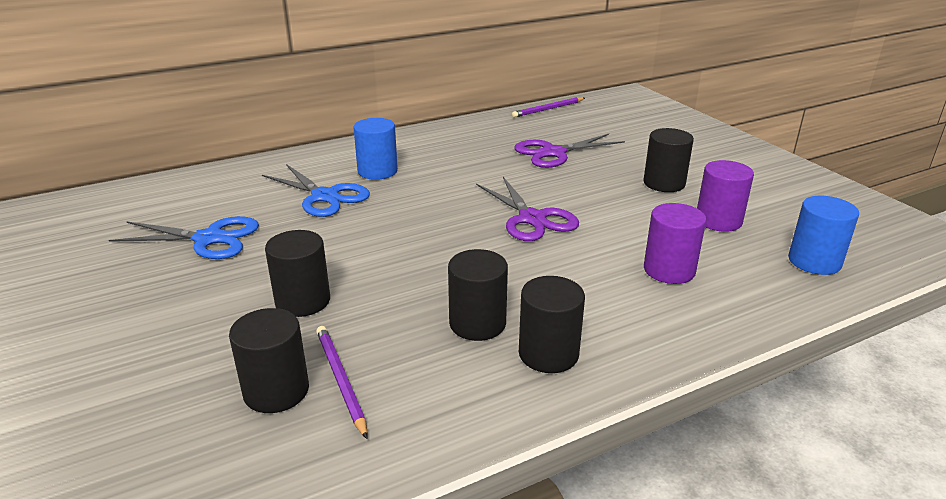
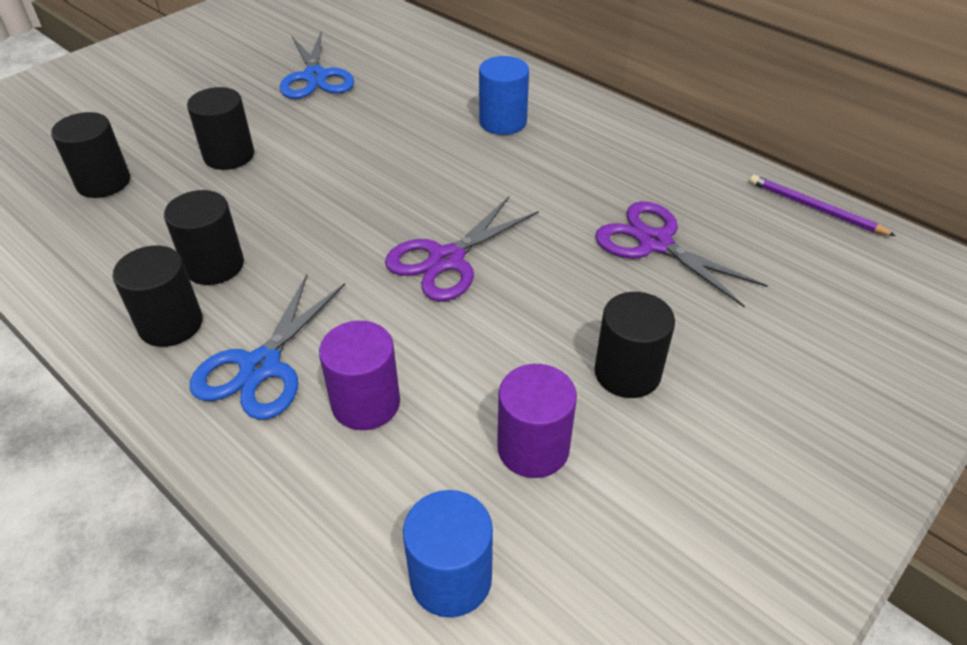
camera: 70 degrees right, 15 degrees up
blue scissors [262,164,370,217] -> blue scissors moved to [190,274,345,420]
purple pencil [316,326,368,439] -> none

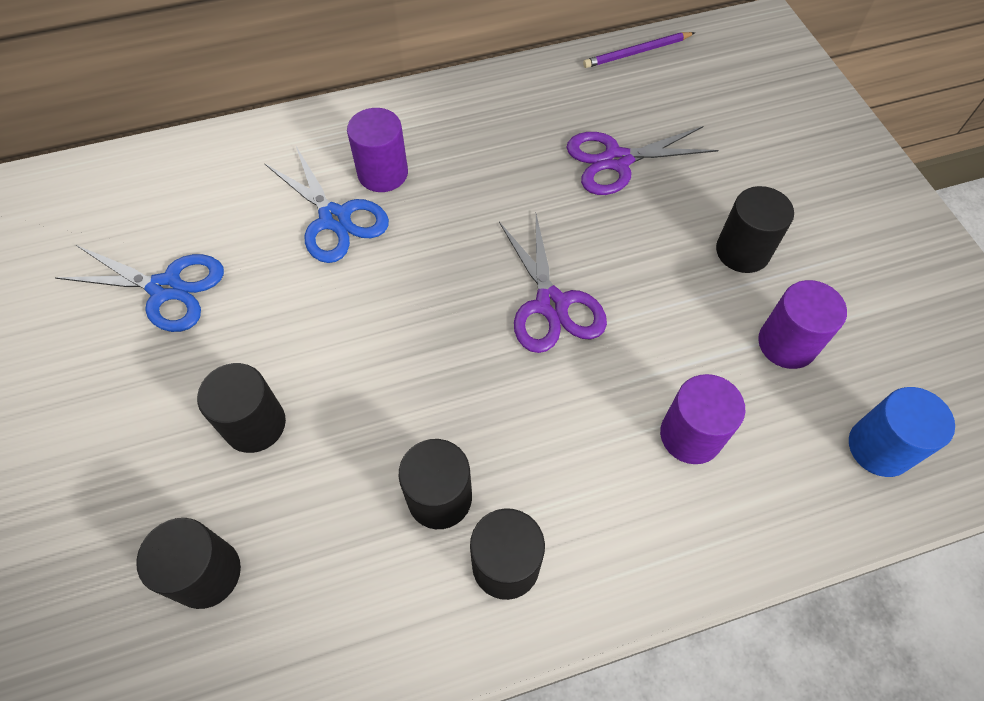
camera: 60 degrees left, 15 degrees up
blue scissors [190,274,345,420] -> blue scissors moved to [264,147,389,263]
blue cylinder [479,56,529,135] -> purple cylinder [347,108,408,192]

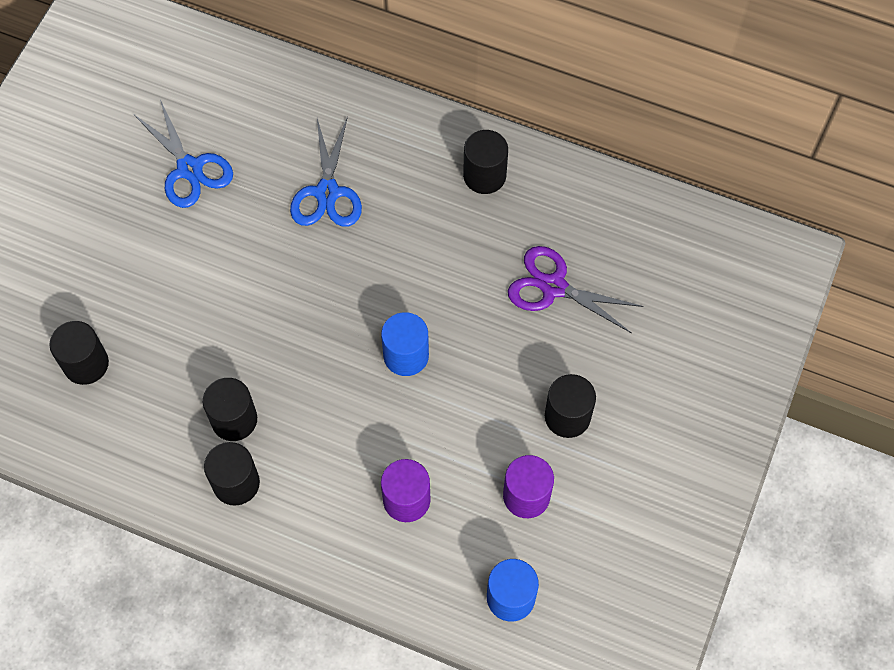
camera: 40 degrees right, 5 degrees up
black cylinder [197,363,286,453] -> black cylinder moved to [463,130,508,194]
purple cylinder [347,108,408,192] -> none
purple scissors [499,214,607,353] -> blue cylinder [381,312,429,376]
purple pencil [583,32,695,68] -> none

